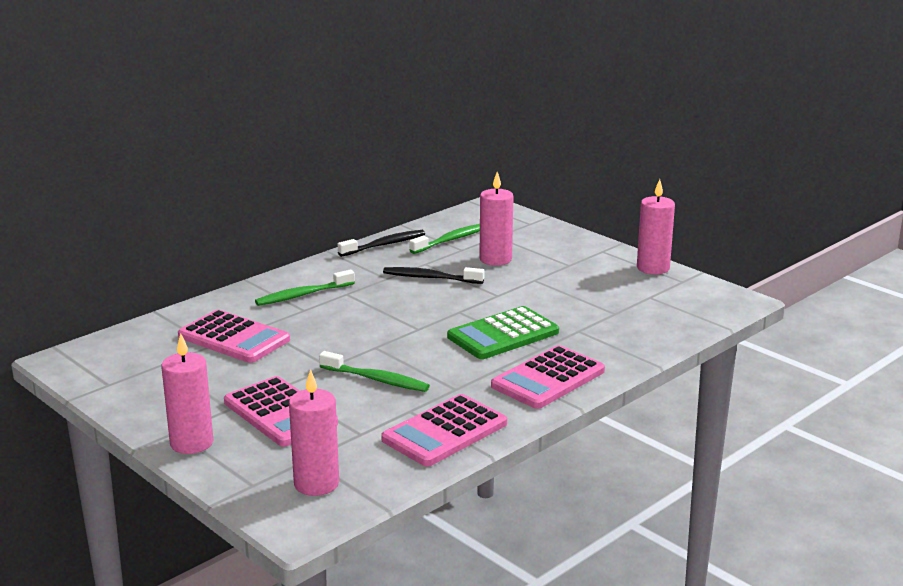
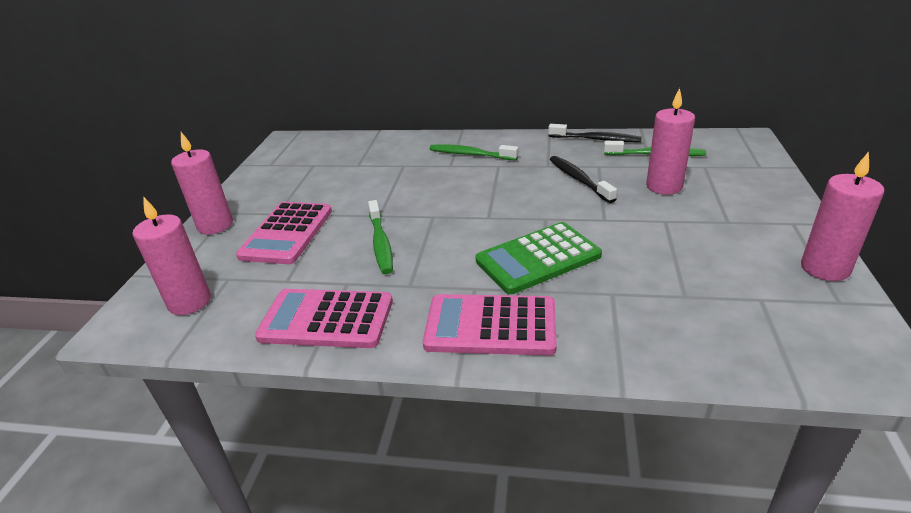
camera: 55 degrees right, 10 degrees up
pink calculator [178,310,290,363] -> none
green calculator [447,306,559,359] -> green calculator turned 45 degrees counterclockwise [475,222,602,294]

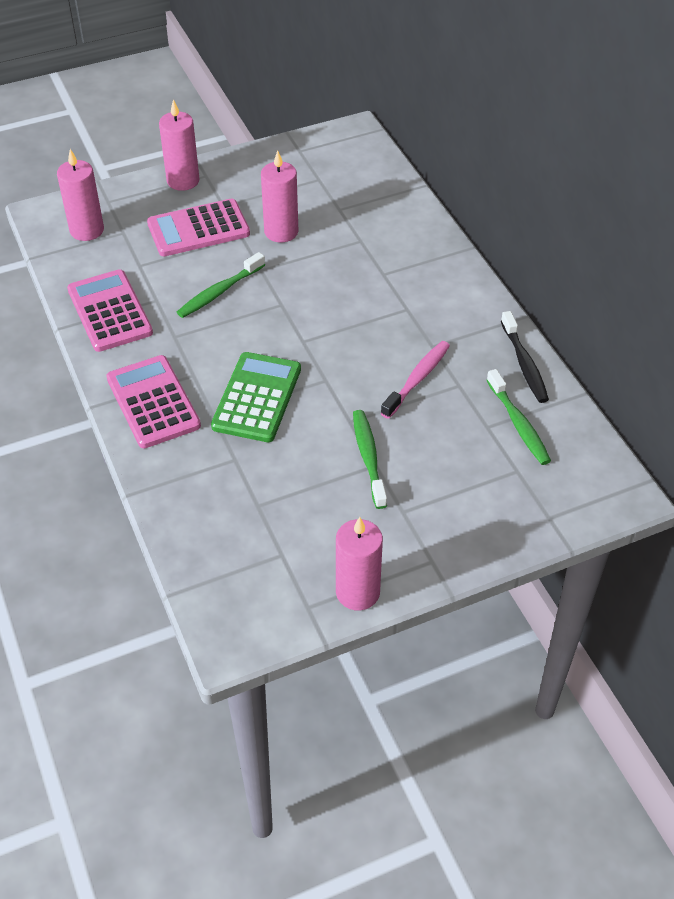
camera: 55 degrees right, 15 degrees up
green toothbrush [430,144,519,160] -> green toothbrush moved to [353,410,387,509]
green calculator [475,222,602,294] -> green calculator turned 75 degrees clockwise [211,352,301,442]
black toothbrush [550,156,617,203] -> pink toothbrush [381,341,450,419]
pink candle [646,88,695,195] -> pink candle moved to [261,150,298,242]

